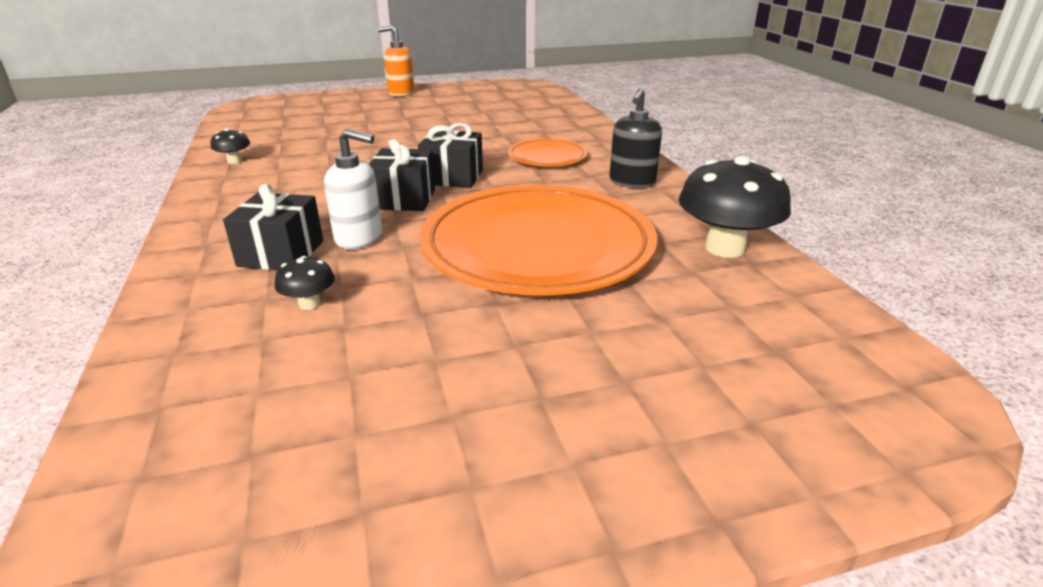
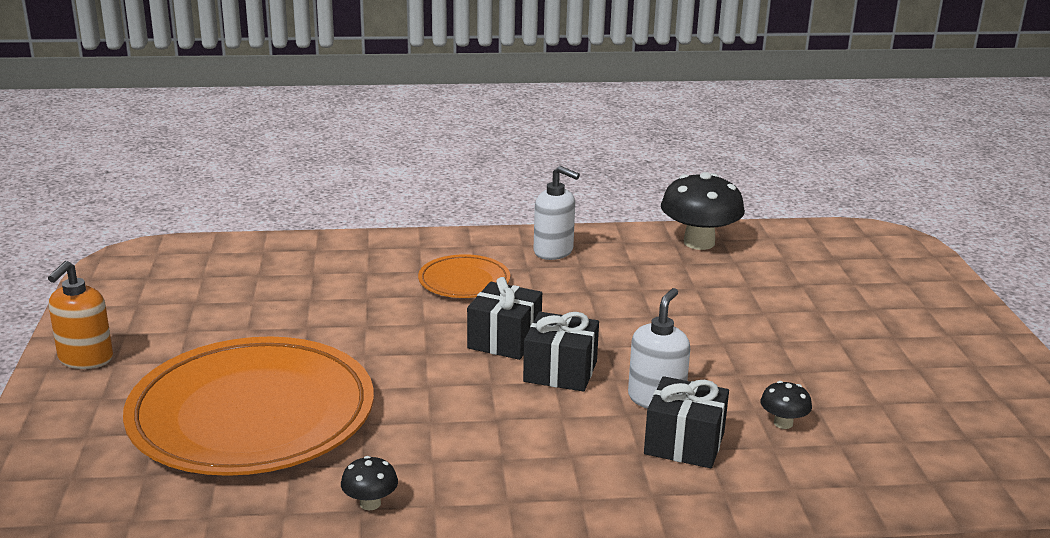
camera: 80 degrees left, 5 degrees down
orange plate [420,185,657,296] -> orange plate moved to [123,337,374,476]
black soap dispenser [609,88,662,188] -> white soap dispenser [533,166,580,260]

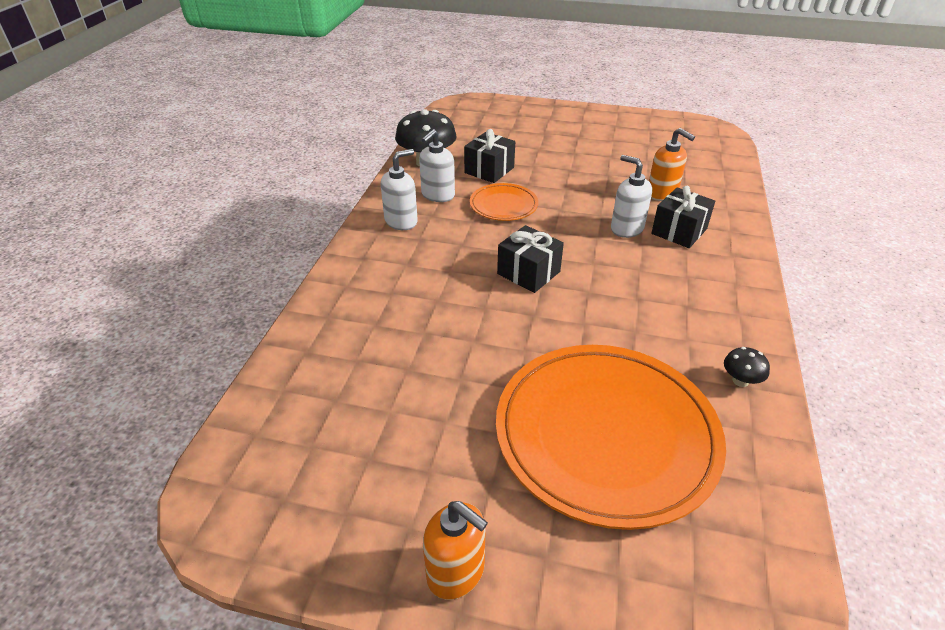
camera: 70 degrees left, 15 degrees up
orange plate [418,254,510,298] -> orange plate moved to [470,183,538,221]
black gift [523,312,599,392] -> black gift moved to [464,129,515,183]
black mushroom [760,381,812,429] -> orange soap dispenser [649,128,695,201]
none -> white soap dispenser [419,129,455,202]

